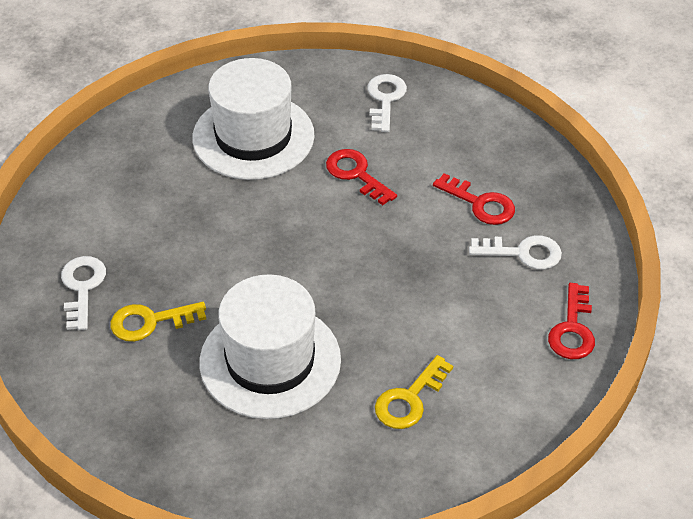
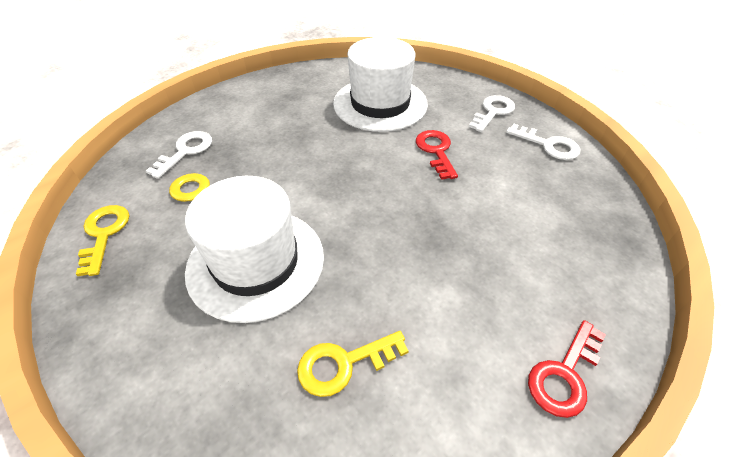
camera: 30 degrees right, 0 degrees up
red key [433,173,515,225] -> none
white key [469,235,562,270] -> white key moved to [506,124,580,160]
none -> yellow key [76,205,129,276]

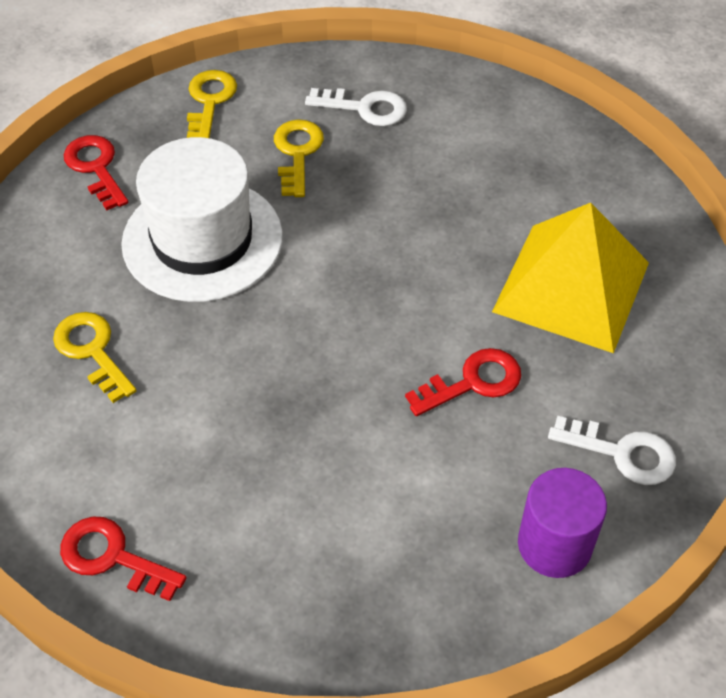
camera: 75 degrees right, 5 degrees up
yellow key [76,205,129,276] -> yellow key turned 60 degrees counterclockwise [187,70,237,138]
white hat [333,37,428,132] -> yellow pyramid [492,203,649,353]
white key [506,124,580,160] -> purple cylinder [518,468,607,578]
none -> red key [64,135,128,210]

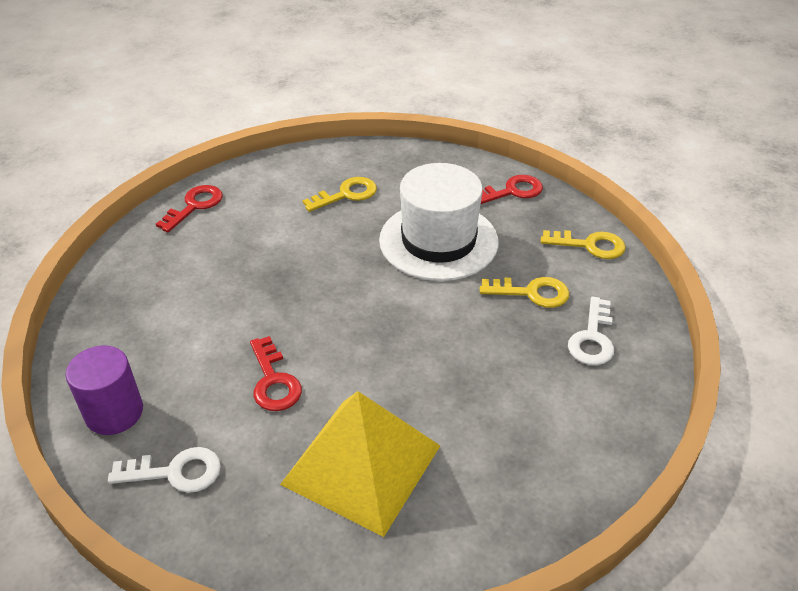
camera: 95 degrees right, 10 degrees down
white key [548,416,676,485] -> white key turned 120 degrees counterclockwise [108,447,221,493]

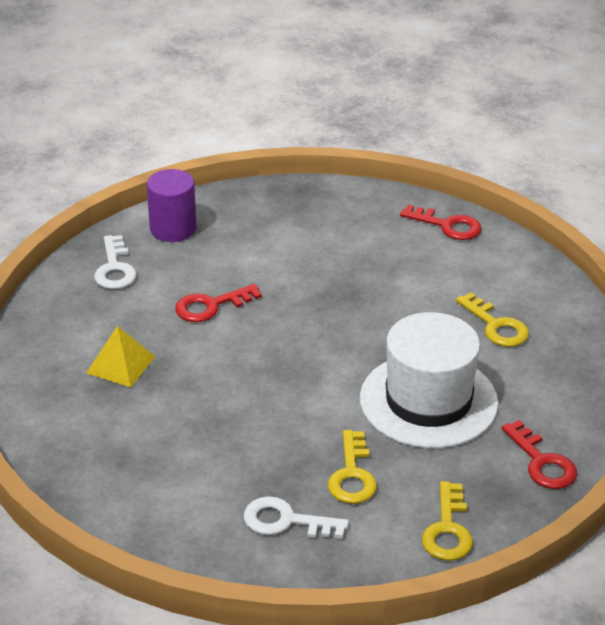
camera: 85 degrees right, 5 degrees down
yellow pyramid [280,391,440,537] -> yellow pyramid [86,326,156,387], size x0.51

